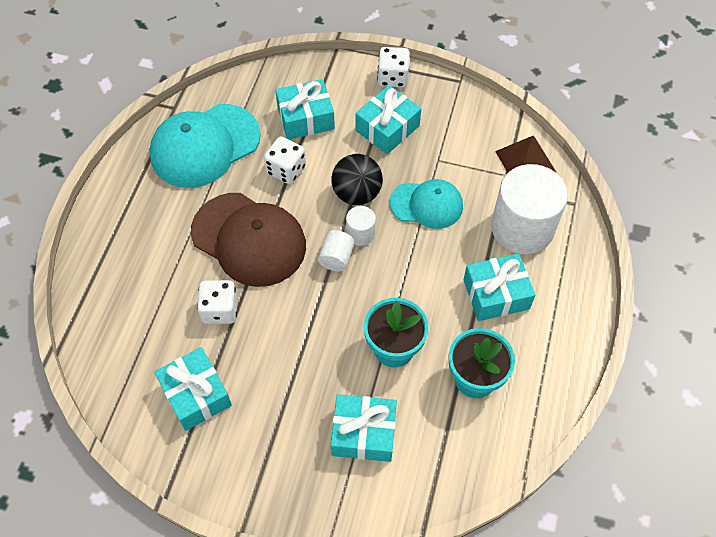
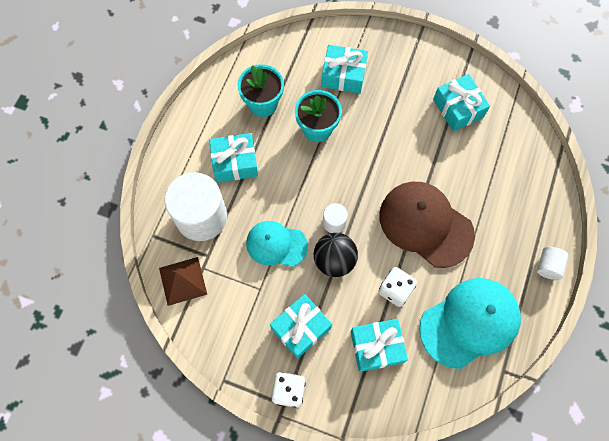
camera: 175 degrees left, 10 degrees up
white dice [197,280,238,324] -> none
white cylinder [318,230,354,271] -> white cylinder moved to [537,247,569,280]

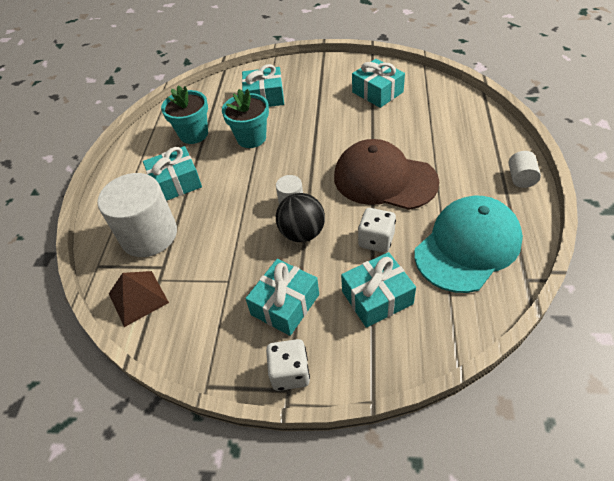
camera: 10 degrees left, 20 degrees down
turquoise cap [246,221,308,267] -> none

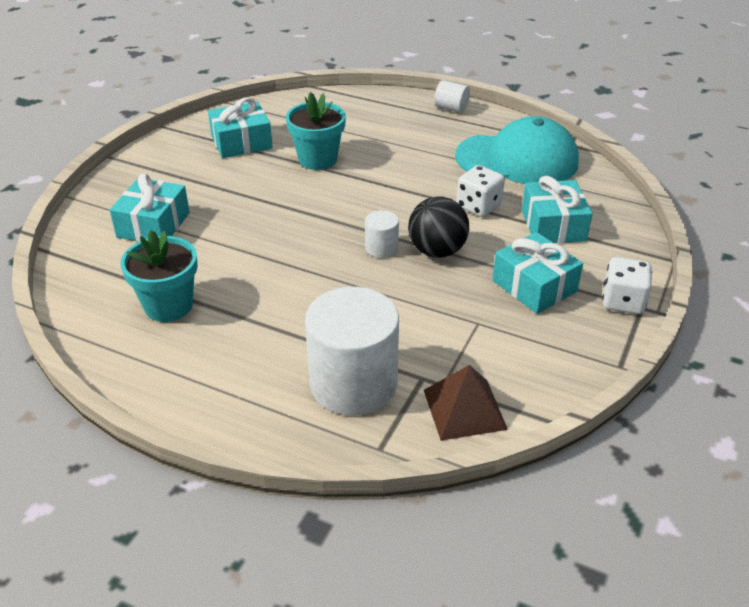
camera: 75 degrees left, 10 degrees down
turquoise gift [143,146,202,201] -> none
turquoise flower pot [222,89,269,148] -> turquoise flower pot moved to [286,92,346,170]
brown cap [334,139,439,210] -> none
turquoise cap [414,196,523,293] -> turquoise cap turned 120 degrees clockwise [455,116,579,184]

